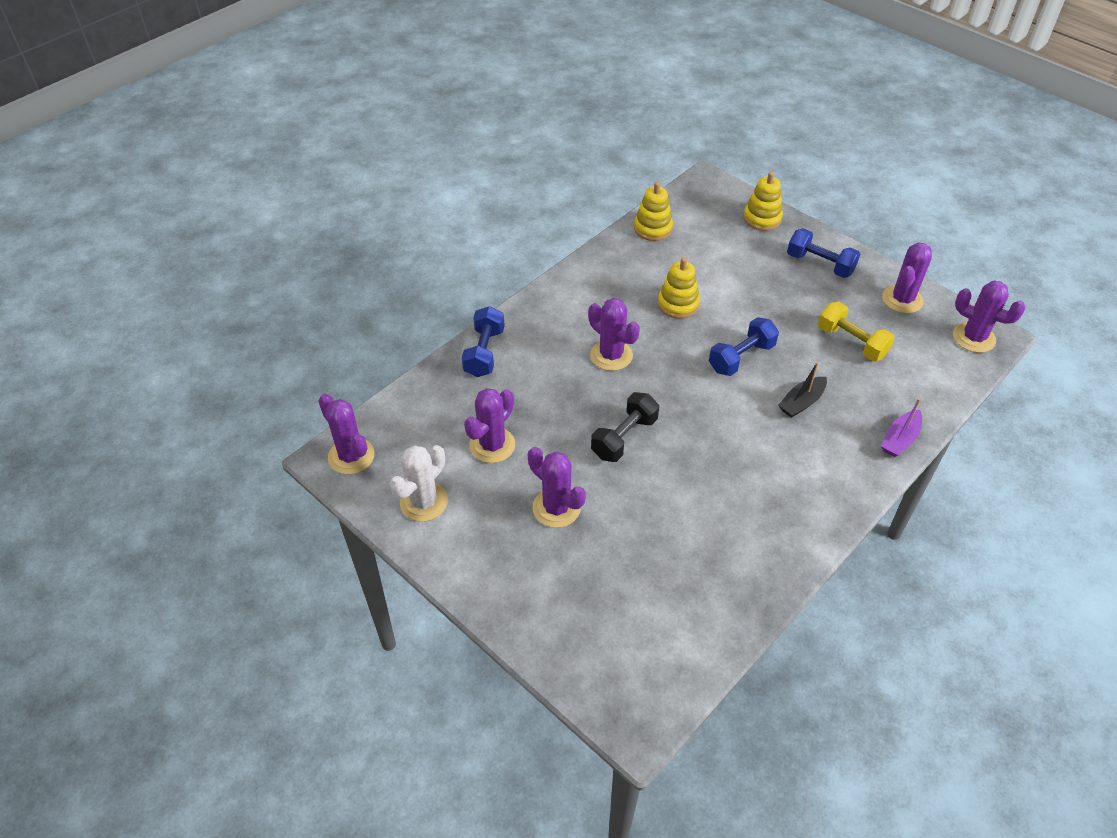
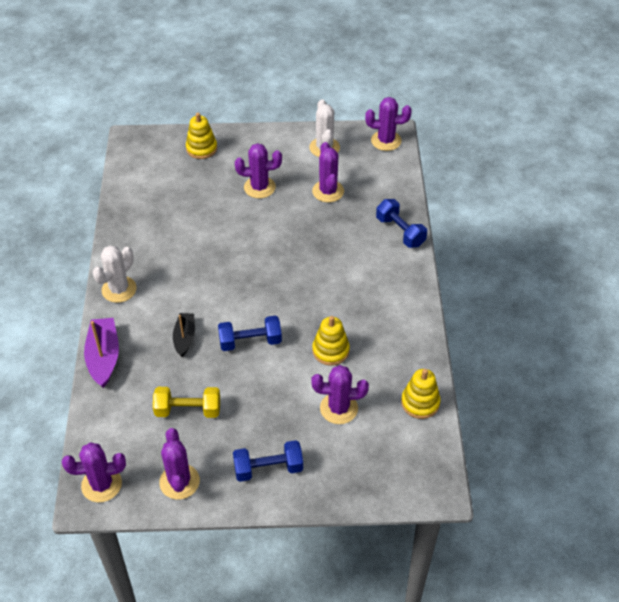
camera: 135 degrees right, 0 degrees up
purple cactus [588,298,640,371] -> purple cactus moved to [311,365,369,424]
black dumbbell [591,392,659,462] -> none
blue dumbbell [709,317,779,376] -> blue dumbbell turned 75 degrees clockwise [218,316,282,351]
yellow stacking toy [743,172,783,231] -> yellow stacking toy moved to [186,113,217,159]
purple boat [881,398,922,457] -> purple boat [84,318,119,388], size x1.54
none -> white cactus [92,246,137,303]

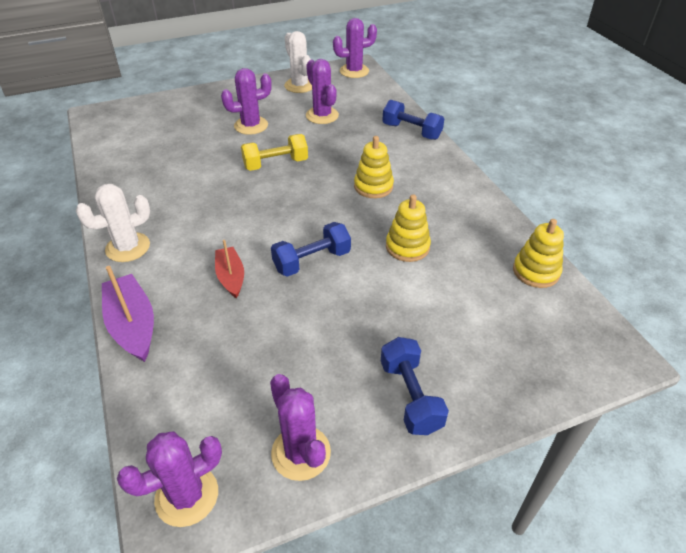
camera: 20 degrees left, 5 degrees down
white cactus [92,246,137,303] -> white cactus turned 45 degrees clockwise [76,184,150,262]
yellow dumbbell [153,387,220,418] -> yellow dumbbell moved to [241,134,308,171]
black boat [173,313,195,357] -> red boat [215,240,244,298]
yellow stacking toy [186,113,217,159] -> yellow stacking toy moved to [354,136,394,198]
blue dumbbell [233,440,303,482] -> blue dumbbell turned 75 degrees counterclockwise [381,337,449,435]
purple cactus [311,365,369,424] -> none

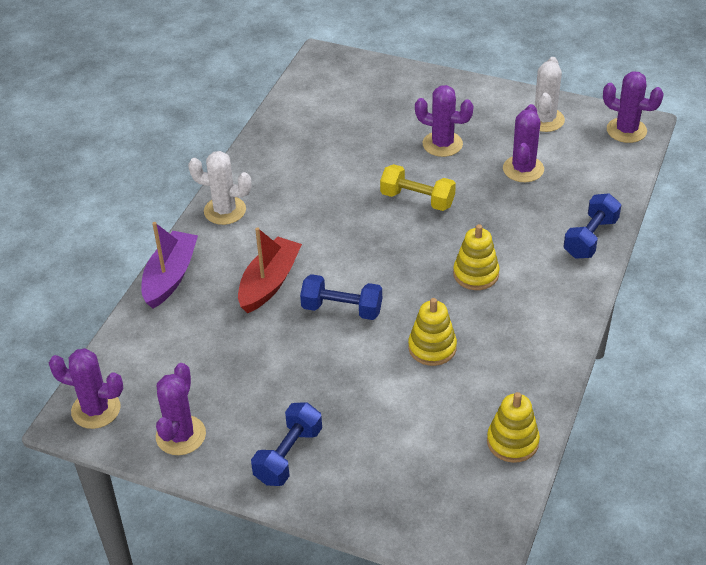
camera: 45 degrees right, 0 degrees up
red boat [215,240,244,298] -> red boat [238,227,302,313], size x1.54
blue dumbbell [382,100,444,140] -> blue dumbbell turned 45 degrees clockwise [563,193,621,259]

